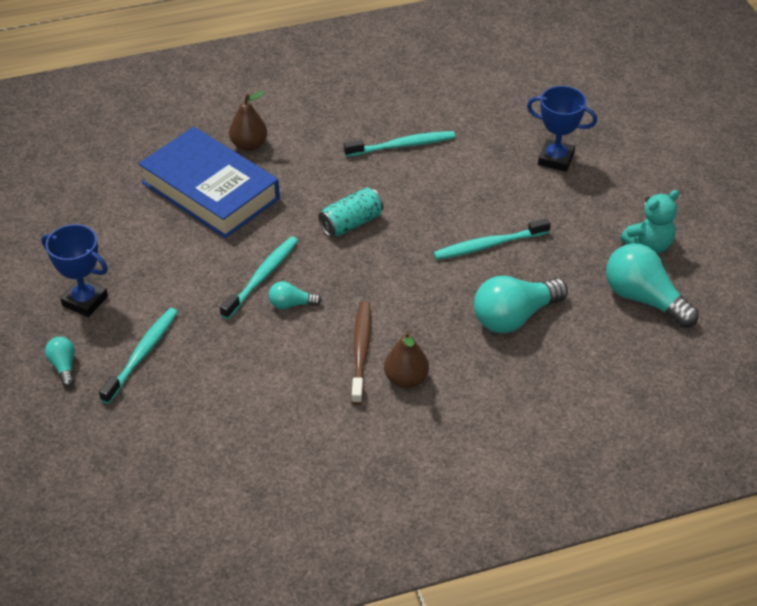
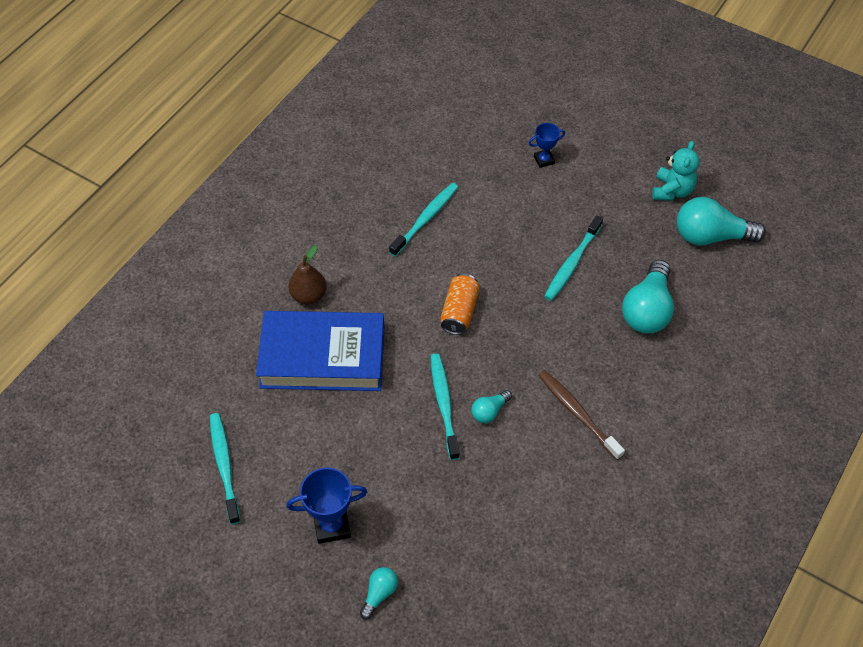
camera: 40 degrees left, 10 degrees up
turquoise light bulb [45,337,75,387] -> turquoise light bulb turned 90 degrees clockwise [360,567,398,619]
turquoise toothbrush [99,308,178,404] -> turquoise toothbrush moved to [210,413,240,524]
turquoise can [319,188,384,237] -> orange can [440,274,480,335]
brown pear [384,331,429,388] -> none
blue trophy [527,86,597,172] -> blue trophy [529,123,565,168], size x0.61

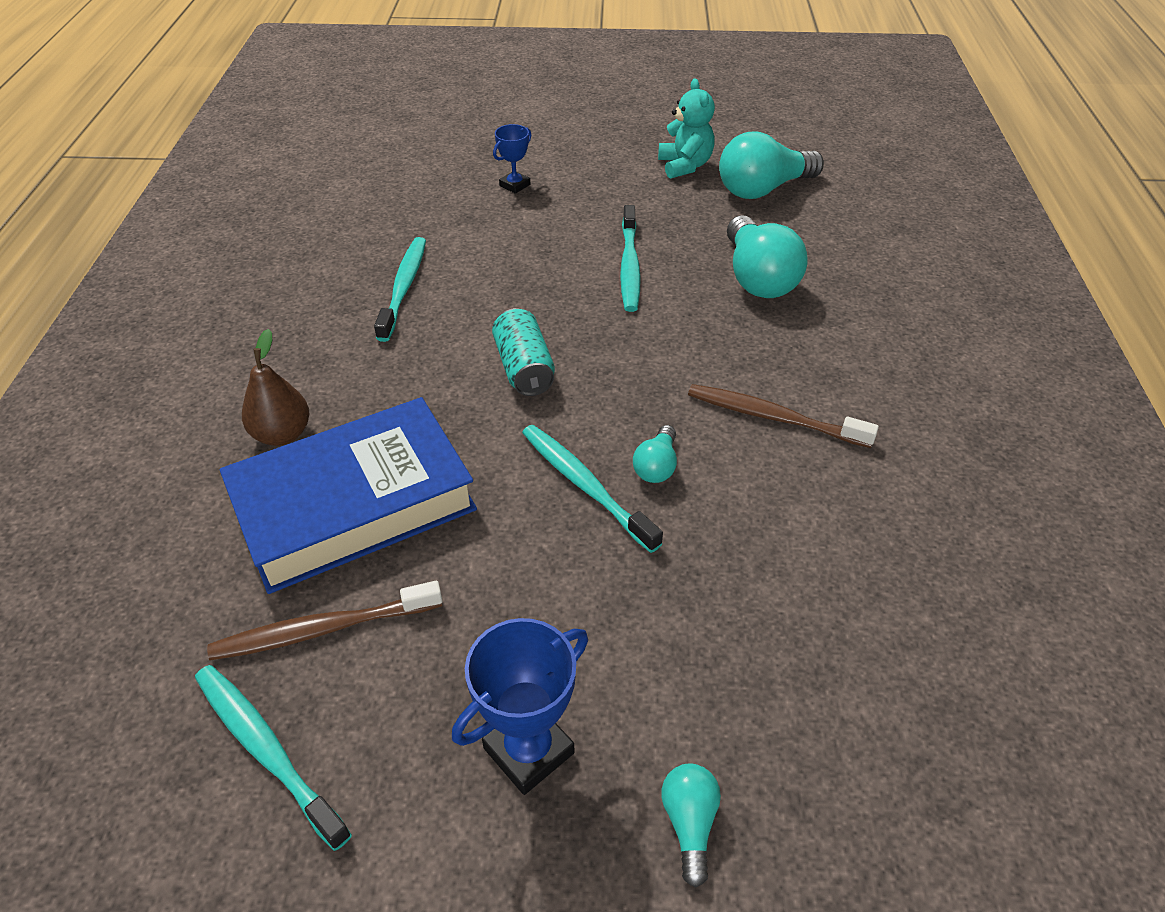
camera: 30 degrees left, 10 degrees down
orange can [440,274,480,335] -> turquoise can [492,308,555,396]
none -> brown toothbrush [207,581,443,660]

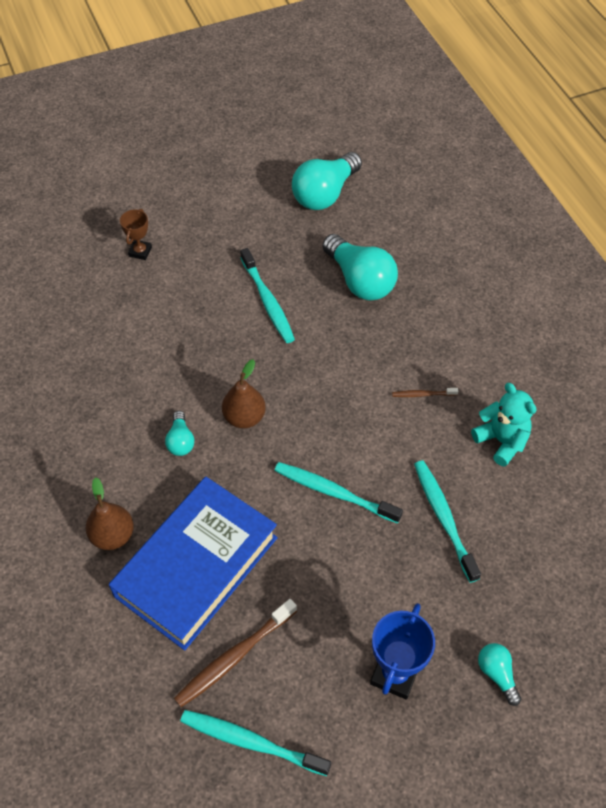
camera: 25 degrees left, 10 degrees up
turquoise toothbrush [374,237,426,342] -> turquoise toothbrush moved to [414,460,481,583]
turquoise can [492,308,555,396] -> brown pear [222,359,266,428]
blue trophy [493,124,531,194] -> brown trophy [120,209,152,260]
turquoise light bulb [633,425,677,483] -> turquoise light bulb moved to [165,411,194,456]
turquoise teddy bear [658,79,715,179] -> turquoise teddy bear moved to [471,383,536,466]
brown toothbrush [688,384,879,448] -> brown toothbrush [392,388,458,397], size x0.51

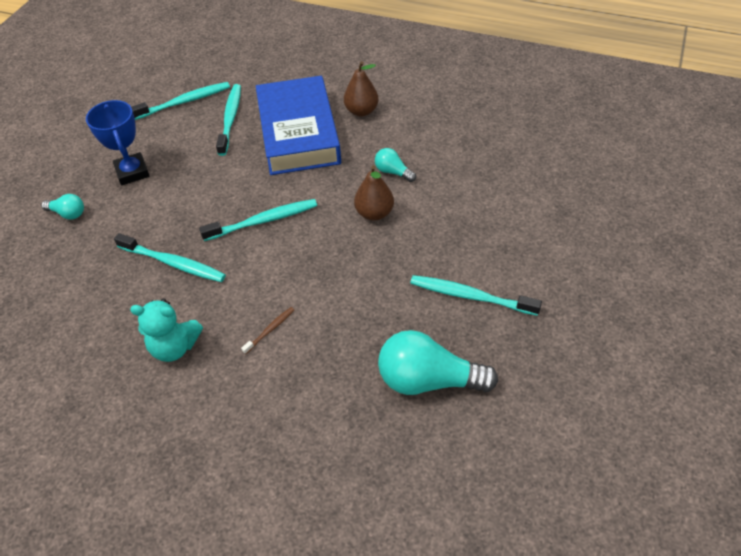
camera: 135 degrees right, 5 degrees down
brown trophy [120,209,152,260] -> none
brown toothbrush [174,599,297,707] -> turquoise toothbrush [216,84,241,156]
turquoise light bulb [292,152,362,210] -> none

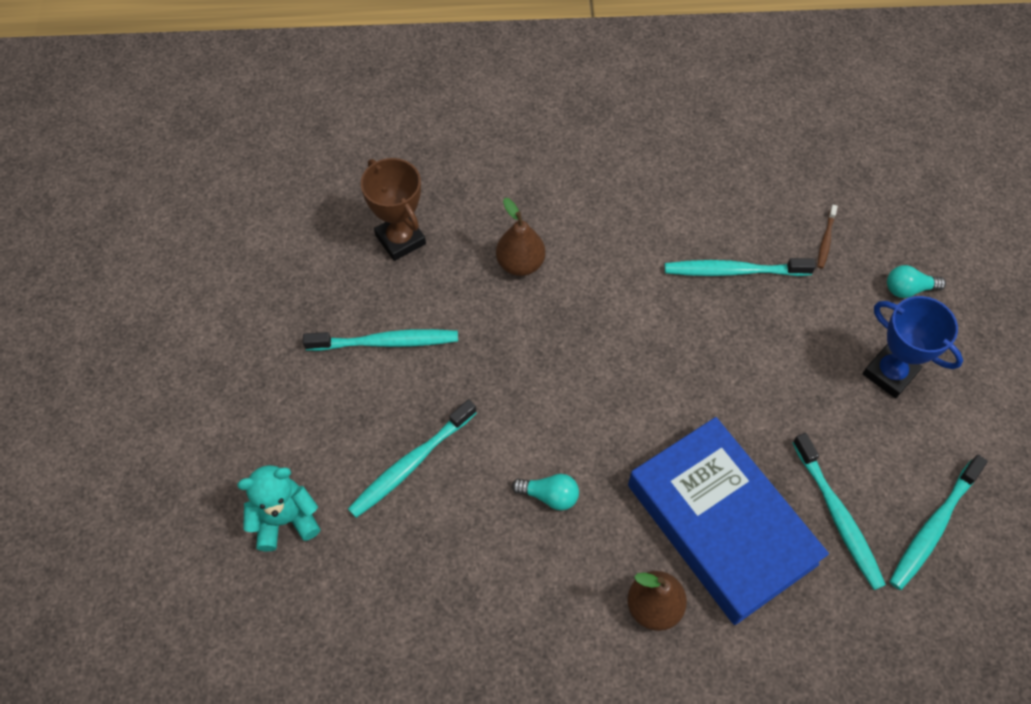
camera: 155 degrees right, 10 degrees up
turquoise teddy bear [130,298,203,362] -> turquoise teddy bear moved to [237,465,321,551]
turquoise toothbrush [199,199,317,241] -> turquoise toothbrush moved to [348,399,477,518]
brown toothbrush [241,307,294,354] -> brown toothbrush moved to [817,205,838,269]
brown pear [354,165,394,221] -> brown pear moved to [496,198,545,276]
turquoise light bulb [378,330,498,395] -> brown trophy [361,158,426,261]

